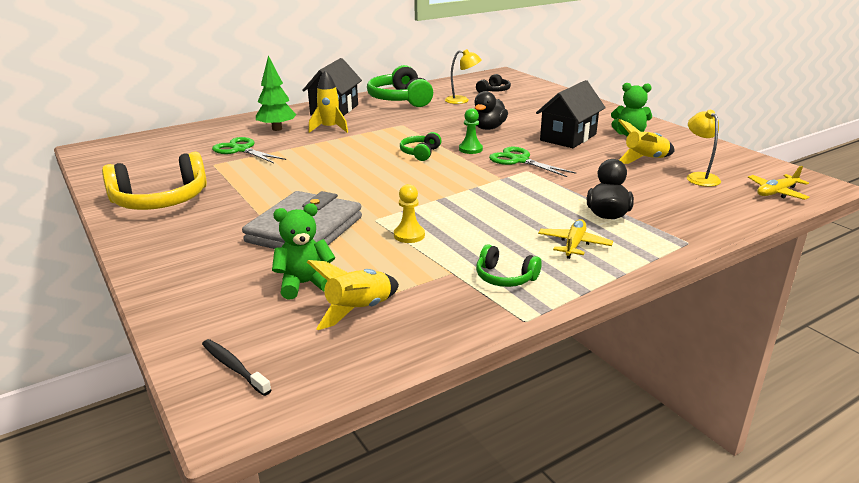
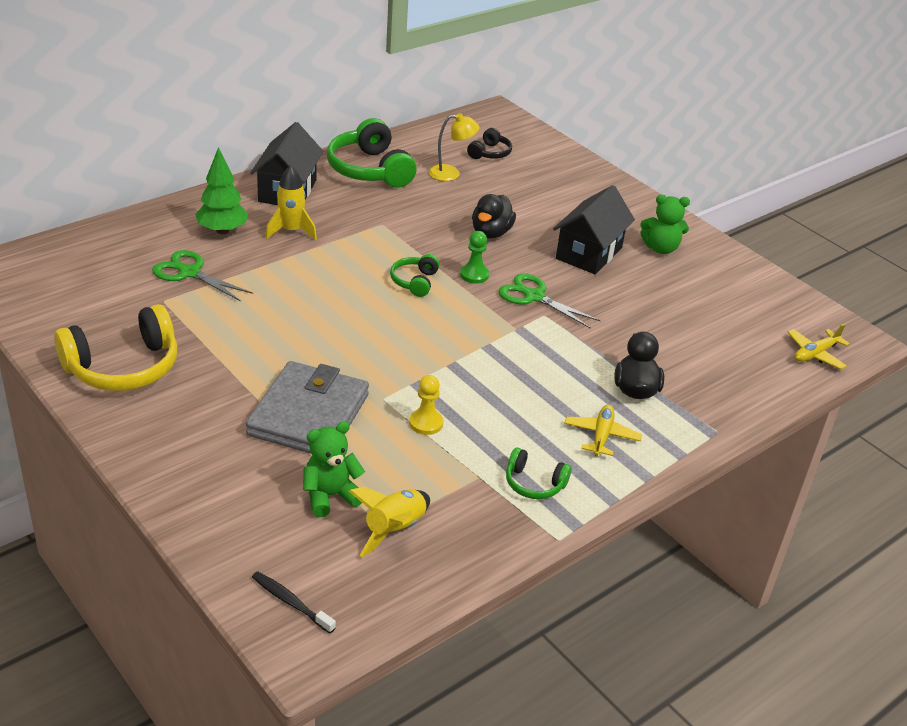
camera: 10 degrees left, 10 degrees up
yellow rocket [618,119,674,164] -> none
yellow lamp [687,110,721,187] -> none

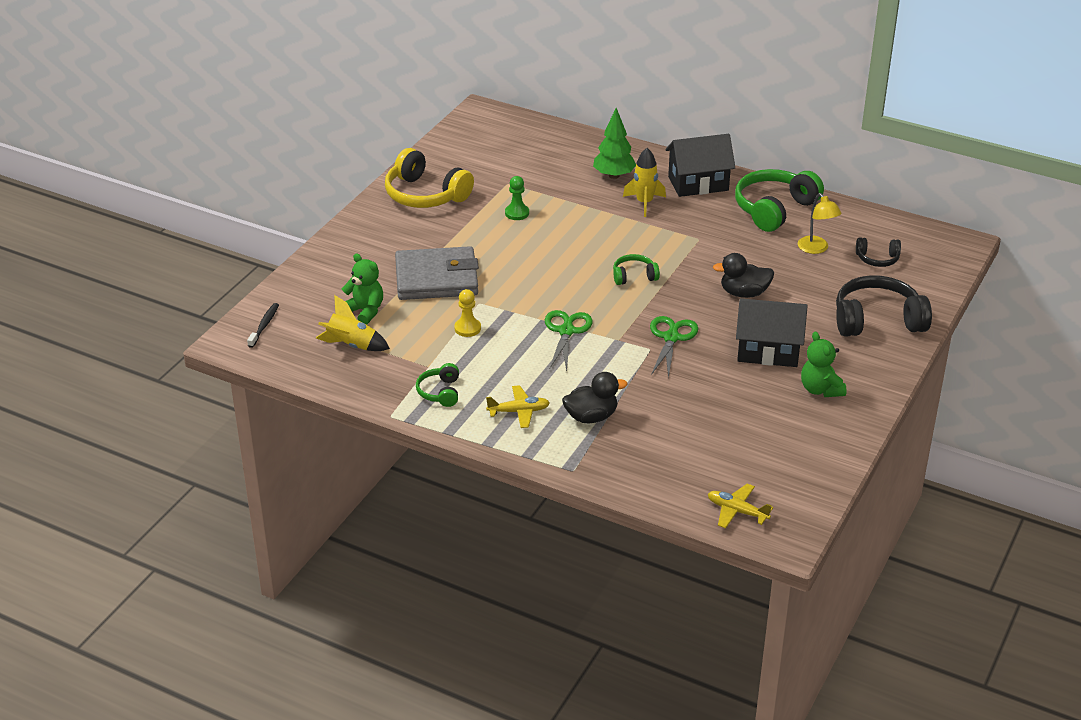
camera: 70 degrees right, 0 degrees up
green scissors [152,250,253,302] -> green scissors moved to [545,310,593,371]
green pawn [460,231,489,284] -> green pawn moved to [505,176,529,220]
none -> black headphones [836,275,932,337]

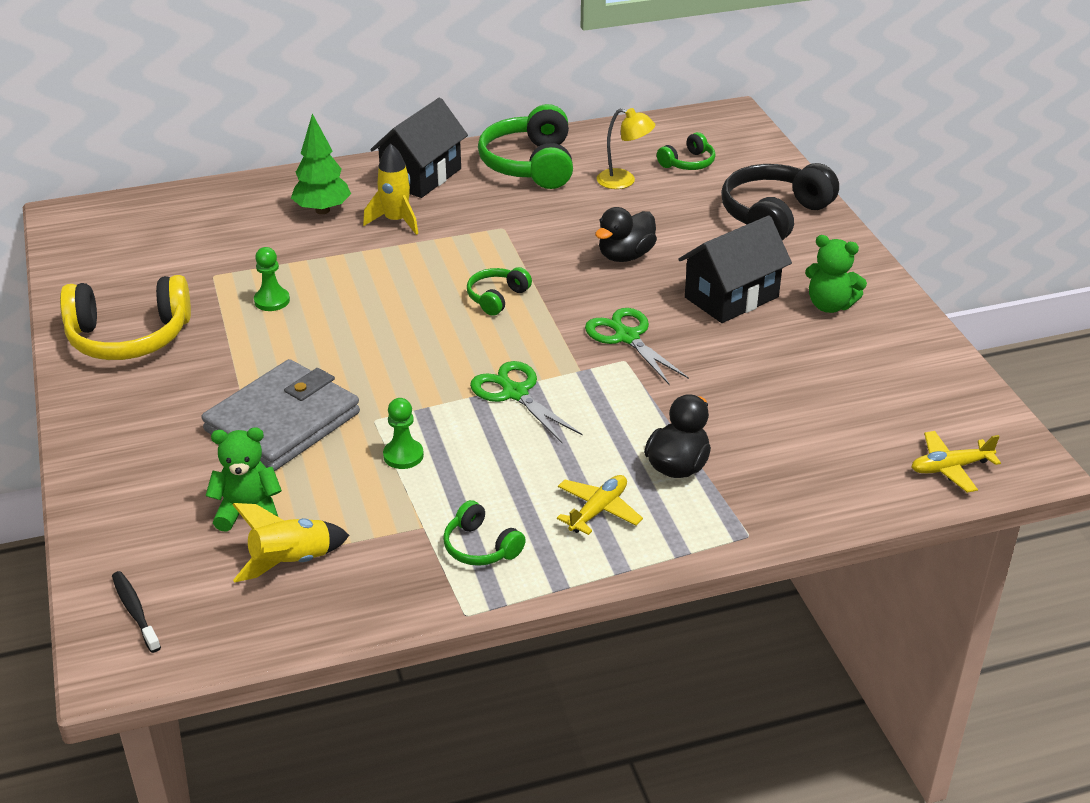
camera: 45 degrees left, 0 degrees up
yellow pawn [454,289,481,337] -> green pawn [383,398,424,469]
black headphones [856,238,901,267] -> green headphones [657,132,716,170]

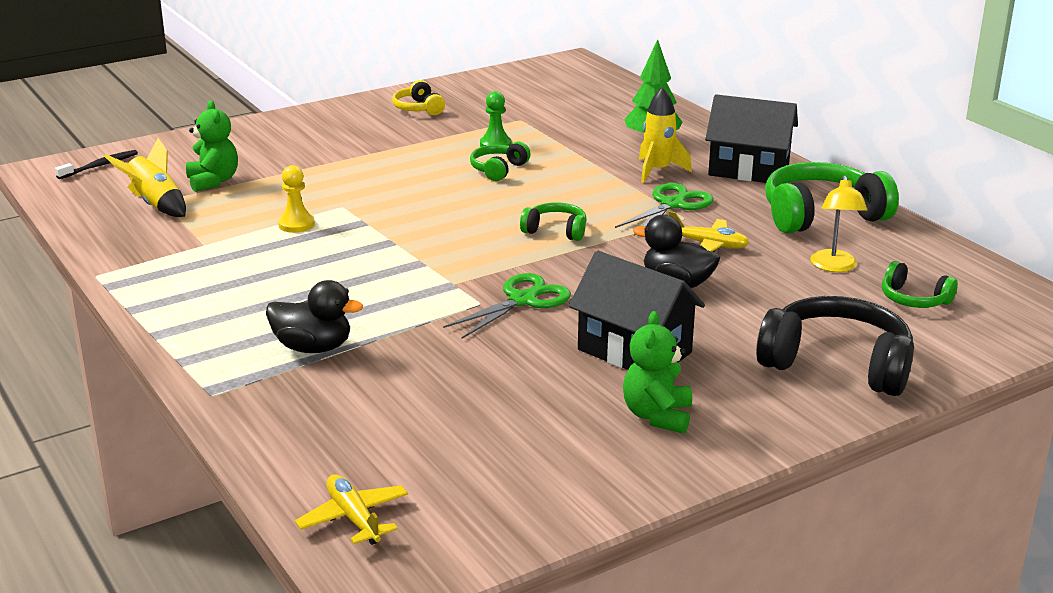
camera: 75 degrees right, 10 degrees down
yellow headphones [60,275,191,360] -> yellow headphones [392,80,445,115], size x0.51
grey wallet [201,359,360,471] -> none
green pawn [383,398,424,469] -> yellow pawn [278,165,315,233]
green headphones [443,500,526,566] -> green headphones moved to [470,141,531,181]
green scissors [470,361,582,443] -> green scissors moved to [615,183,714,236]
yellow plane [557,475,643,535] -> yellow plane moved to [669,211,749,252]

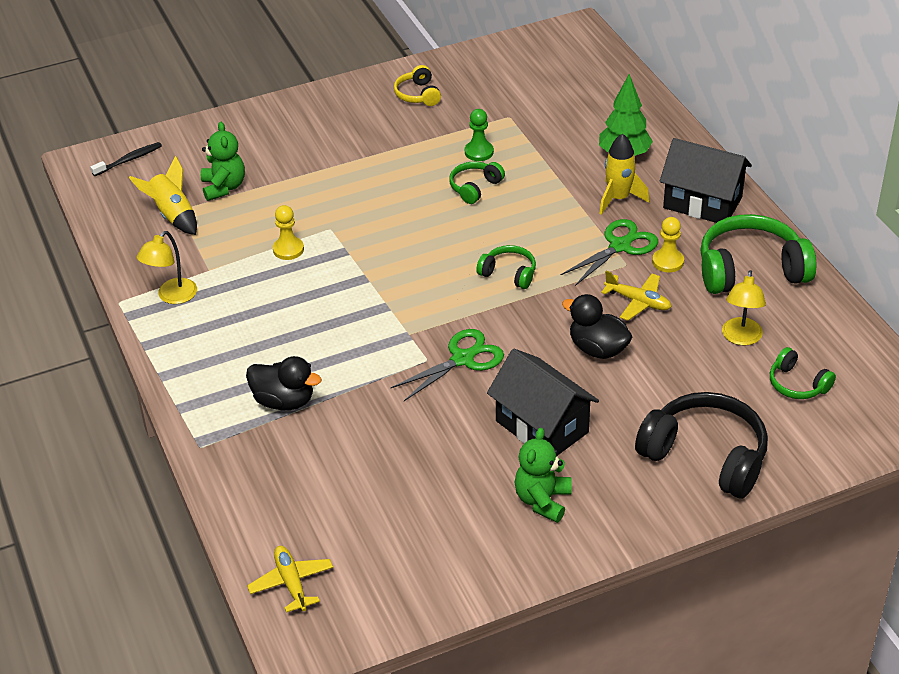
camera: 10 degrees right, 15 degrees up
none -> yellow lamp [137,231,197,304]
none -> yellow pawn [652,217,684,272]

